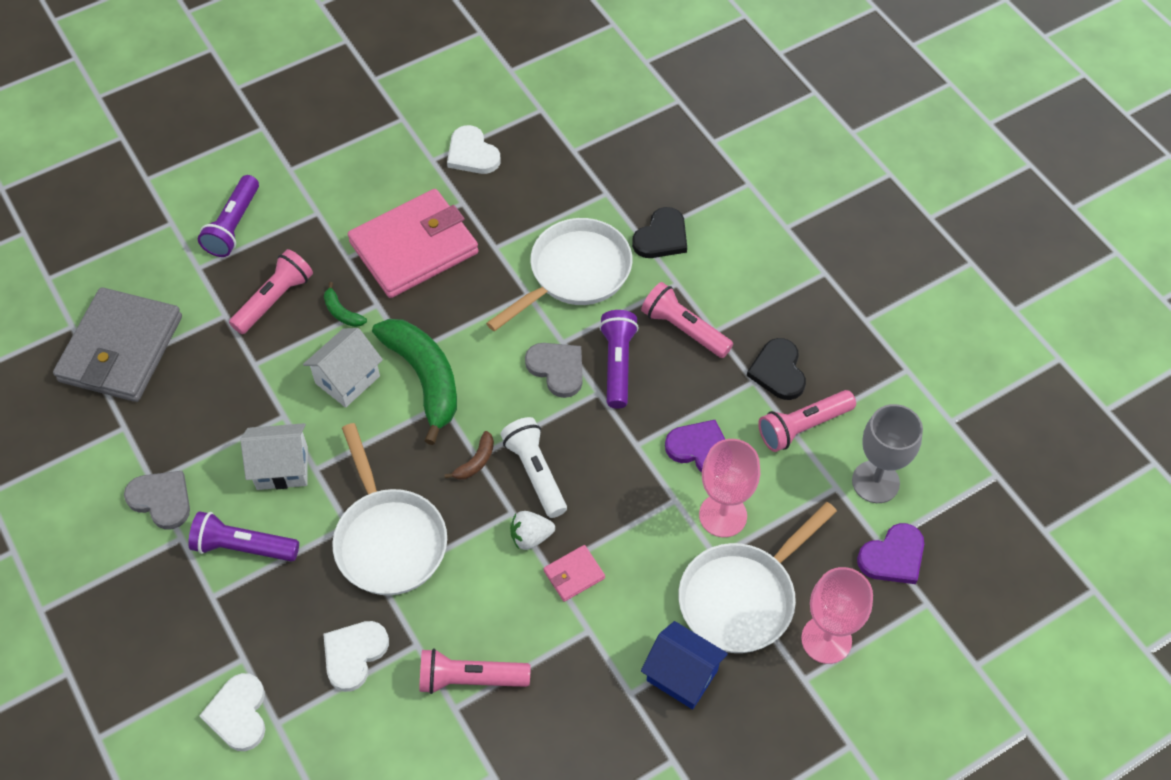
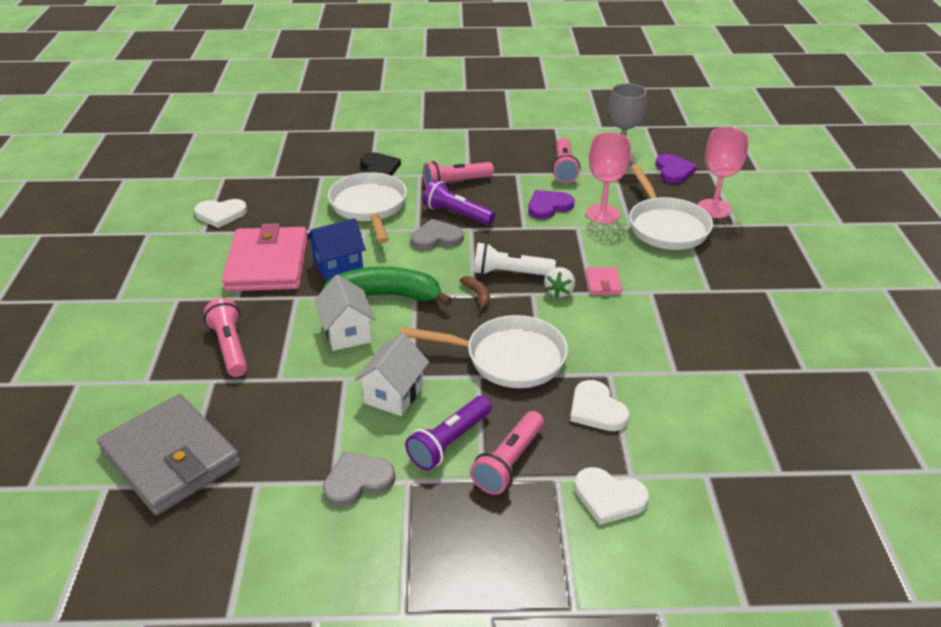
camera: 60 degrees left, 20 degrees down
purple flashlight [198,175,259,257] -> none
green banana [324,282,367,327] -> none
pink flashlight [419,649,530,694] -> pink flashlight moved to [470,411,544,495]
blue house [641,621,728,709] -> blue house moved to [307,218,366,281]
black heart [747,338,806,400] -> none

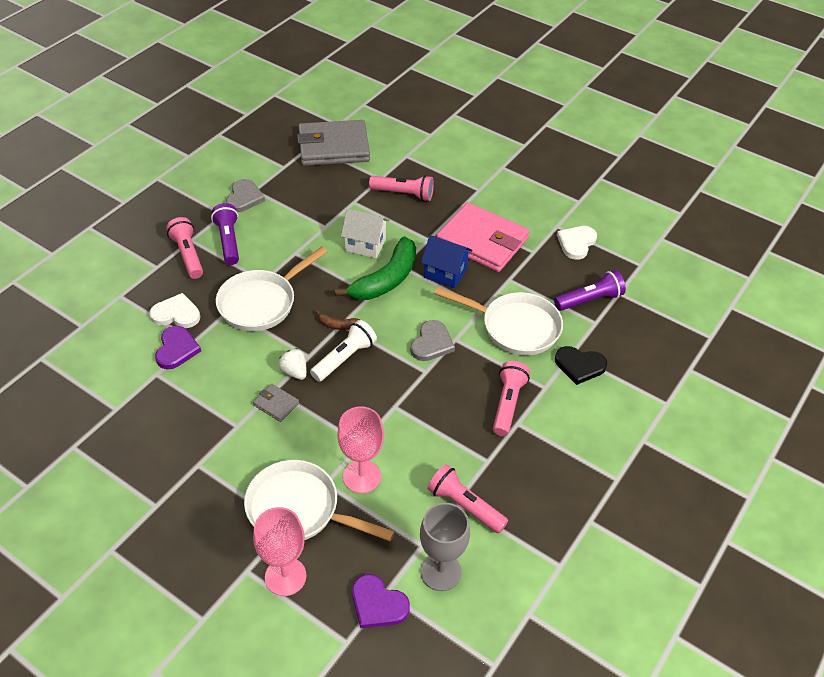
camera: 125 degrees right, 10 degrees up
blue house [307,218,366,281] -> blue house turned 75 degrees counterclockwise [421,235,472,288]
white house [354,333,429,416] -> none
purple flashlight [423,180,495,226] -> purple flashlight moved to [554,270,626,311]
purple heart [528,190,574,219] -> purple heart moved to [155,326,201,369]
white heart [574,467,649,525] -> none
pink wallet [586,267,622,295] -> grey wallet [253,384,299,422]

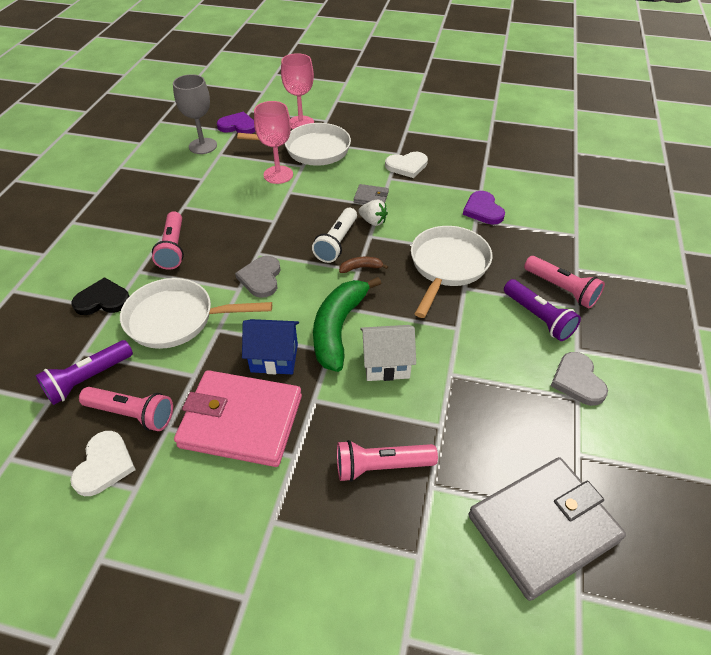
camera: 160 degrees right, 0 degrees up
white heart [149,293,200,328] -> white heart moved to [385,152,428,178]
pink flashlight [428,464,508,533] -> pink flashlight moved to [79,387,173,431]

